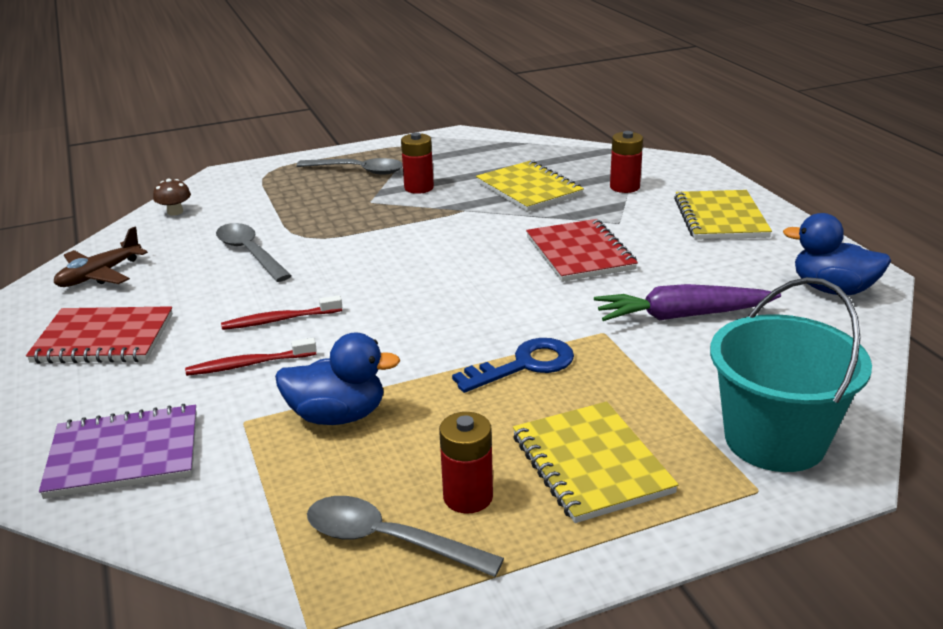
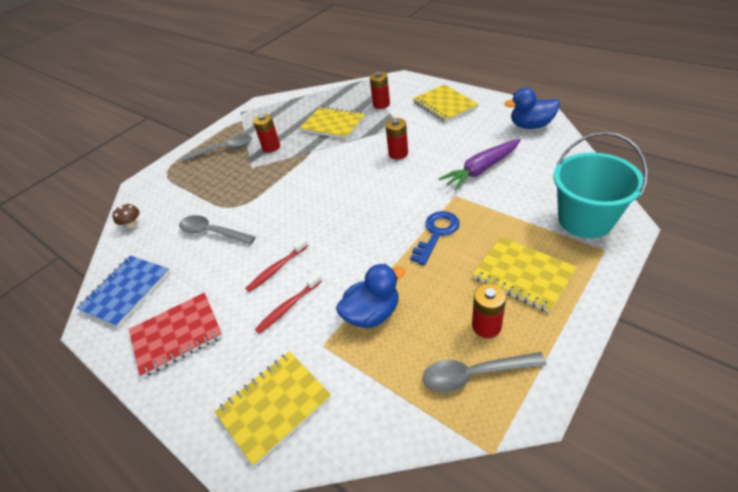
camera: 25 degrees left, 15 degrees up
purple notebook [39,404,197,499] -> yellow notebook [215,351,331,466]
brown plane [54,227,148,287] -> blue notebook [76,256,170,328]
red notebook [526,219,638,282] -> red battery [385,118,408,160]

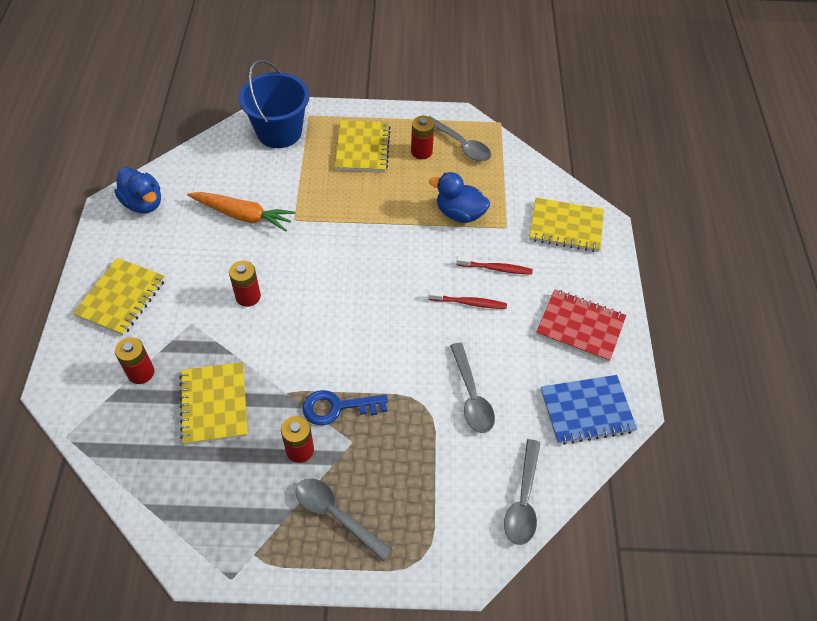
camera: 135 degrees left, 10 degrees up
brown mushroom [112,204,140,228] -> grey spoon [504,439,540,545]
blue key [410,211,460,265] -> blue key moved to [303,390,388,425]
purple carrot [439,139,521,191] -> orange carrot [187,192,296,232]
turquoise bucket [553,132,648,238] -> blue bucket [239,60,309,148]

